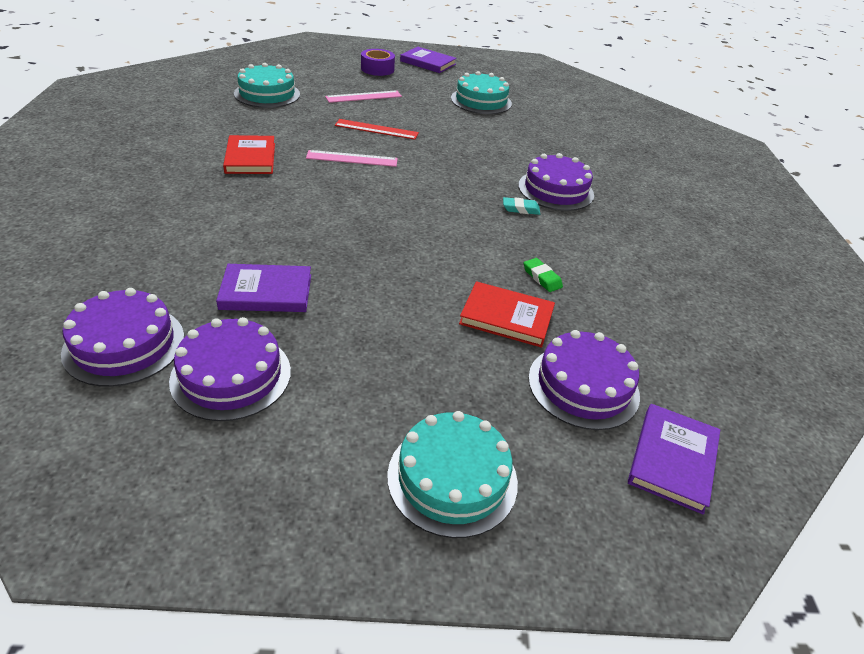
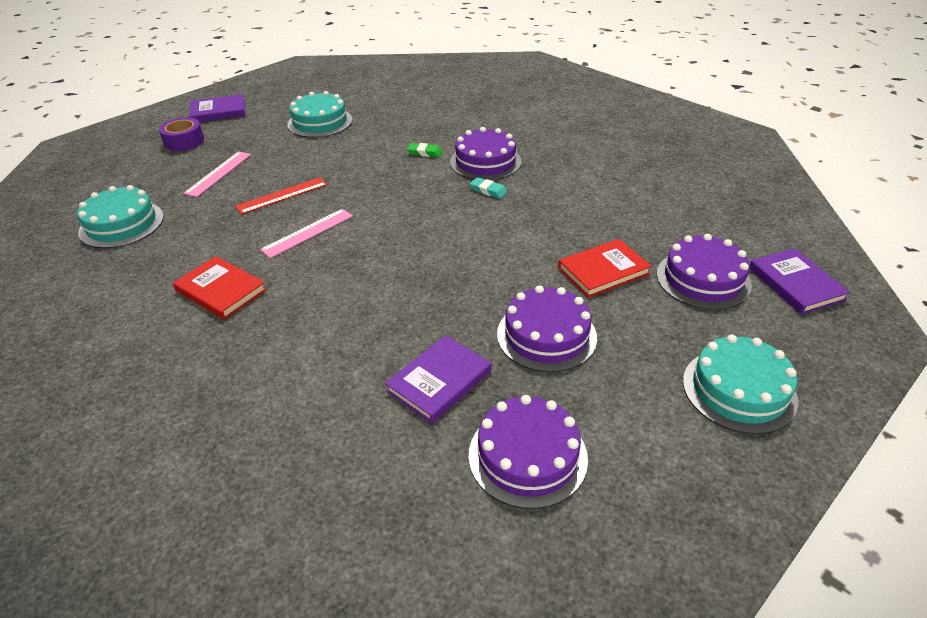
camera: 40 degrees left, 0 degrees up
purple cake [61,288,184,387] -> purple cake moved to [497,286,597,372]
turquoise eraser [503,197,540,215] -> turquoise eraser turned 75 degrees clockwise [470,177,507,199]
green eraser [524,258,563,292] -> green eraser moved to [407,143,442,157]

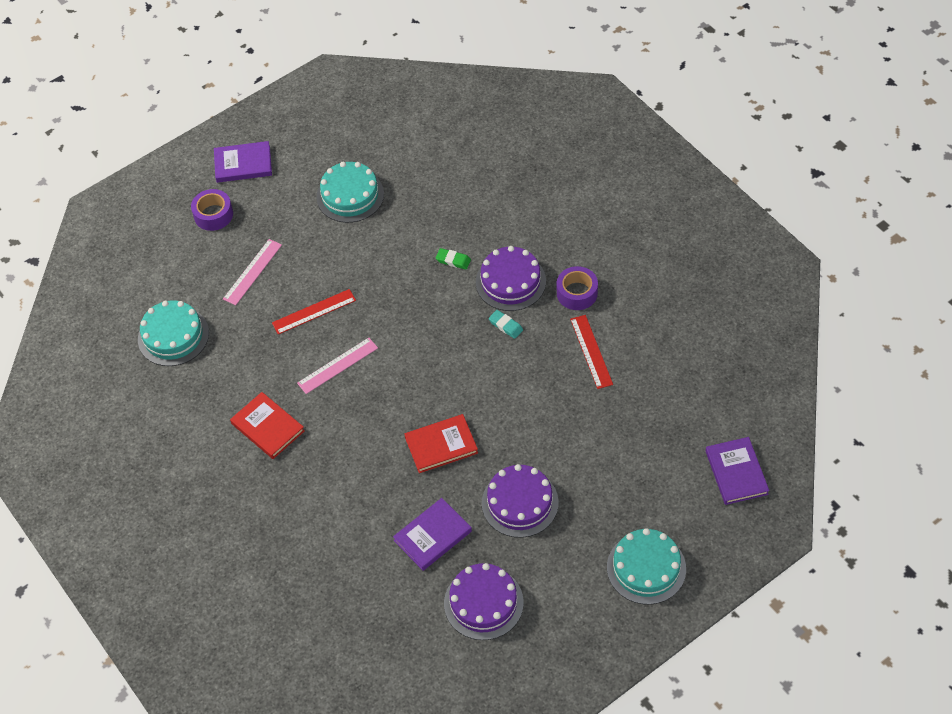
camera: 10 degrees right, 15 degrees up
red book [558,239,652,298] -> red book moved to [405,414,478,473]
purple cake [657,234,752,310] -> none
none -> purple tape [557,266,598,310]
none -> red ruler [570,315,613,389]

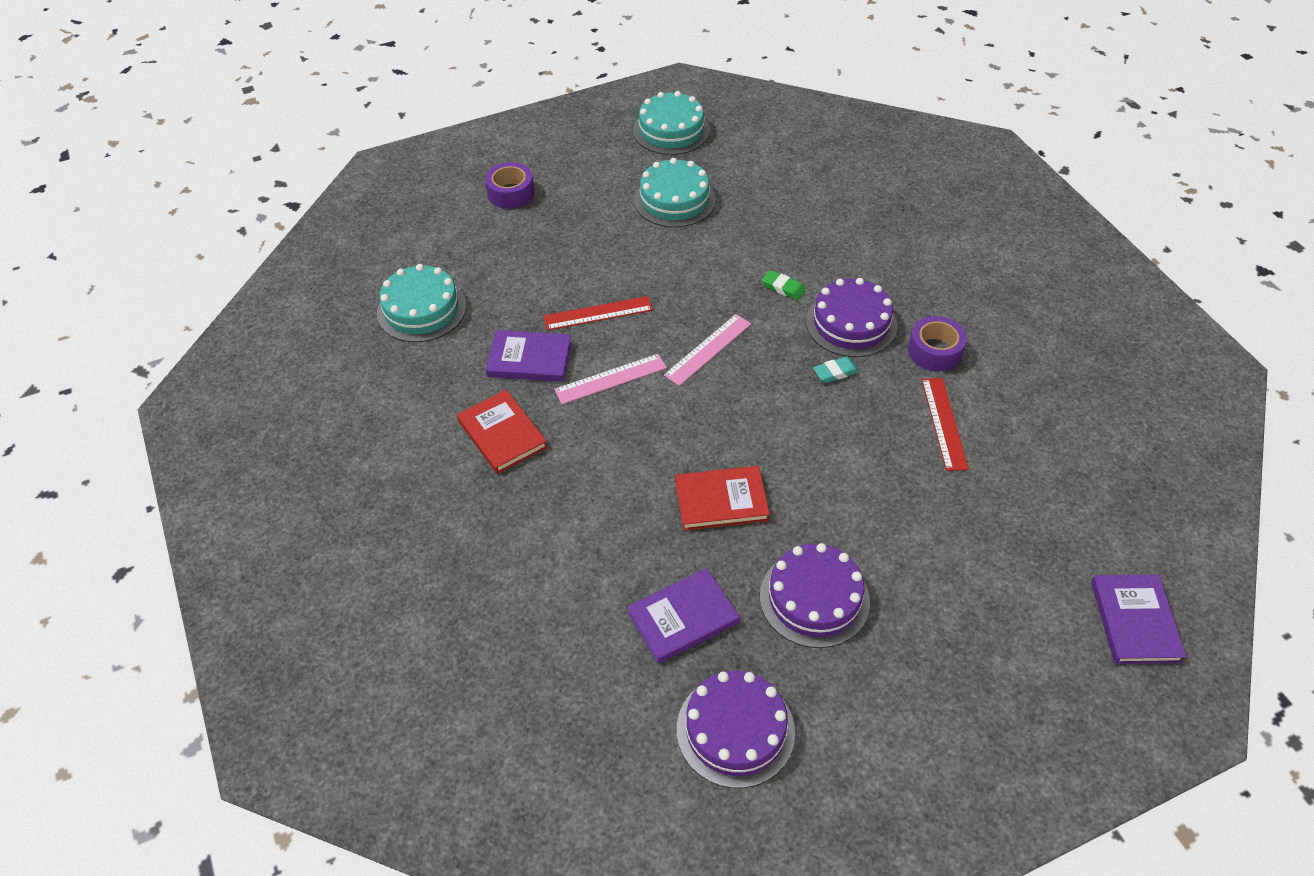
camera: 10 degrees right, 5 degrees down
purple book [214,141,272,183] -> purple book moved to [486,330,572,382]
pink ruler [223,239,282,305] -> pink ruler moved to [664,314,751,386]
turquoise eraser [489,310,523,339] -> turquoise eraser turned 75 degrees counterclockwise [813,356,860,383]
turquoise cake [607,528,686,605] -> turquoise cake moved to [633,91,710,155]

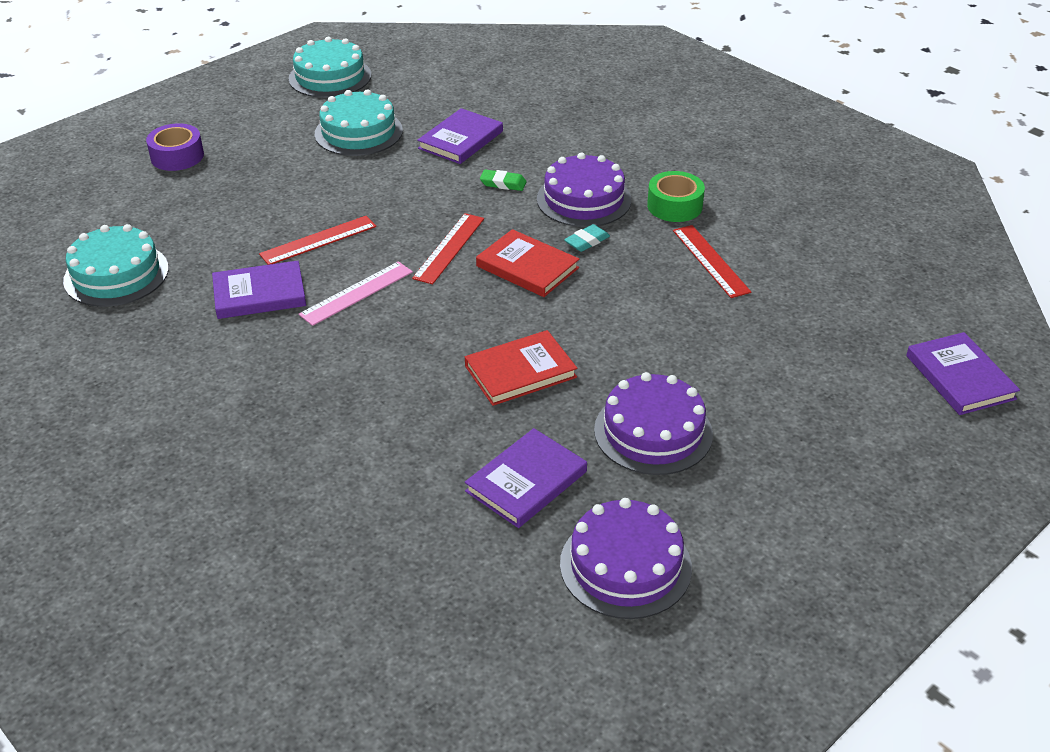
camera: 20 degrees left, 10 degrees down
red book [457,390,548,474] -> red book moved to [476,229,579,297]
pink ruler [664,314,751,386] -> red ruler [412,213,484,284]
purple tape [908,316,967,371] -> green tape [647,171,705,222]
none -> purple book [417,108,503,164]

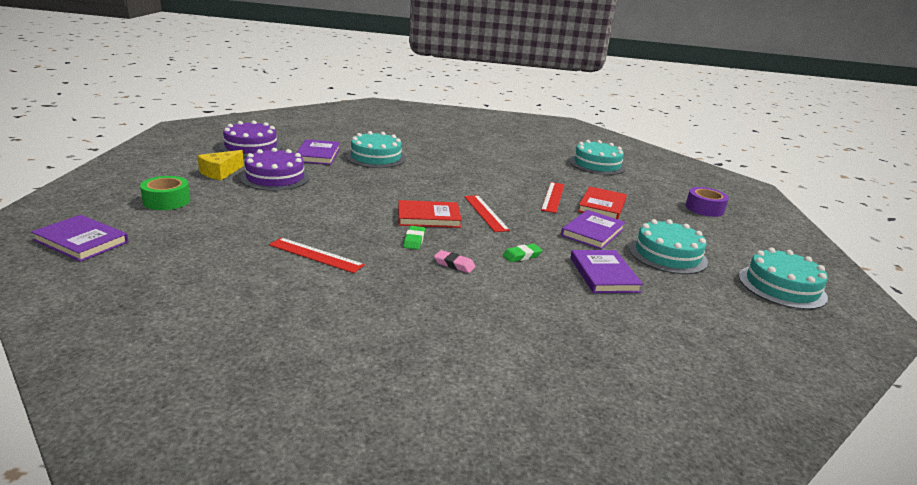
camera: 135 degrees right, 15 degrees down
purple book [212,261,306,319] -> purple book moved to [561,210,626,250]
pink ruler [299,261,413,326] -> none
red book [465,330,577,406] -> red book moved to [578,186,627,219]
purple cake [537,153,631,227] -> pink eraser [434,250,476,273]
turquoise eraser [564,224,610,252] -> green eraser [403,226,425,250]
green tape [647,171,705,222] -> green tape moved to [140,176,190,210]
none -> yellow cheese [197,150,244,180]
none -> turquoise cake [346,131,406,168]

